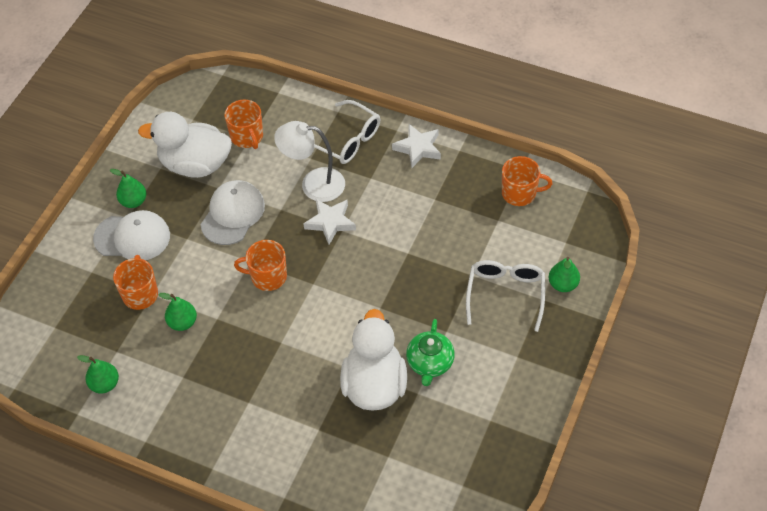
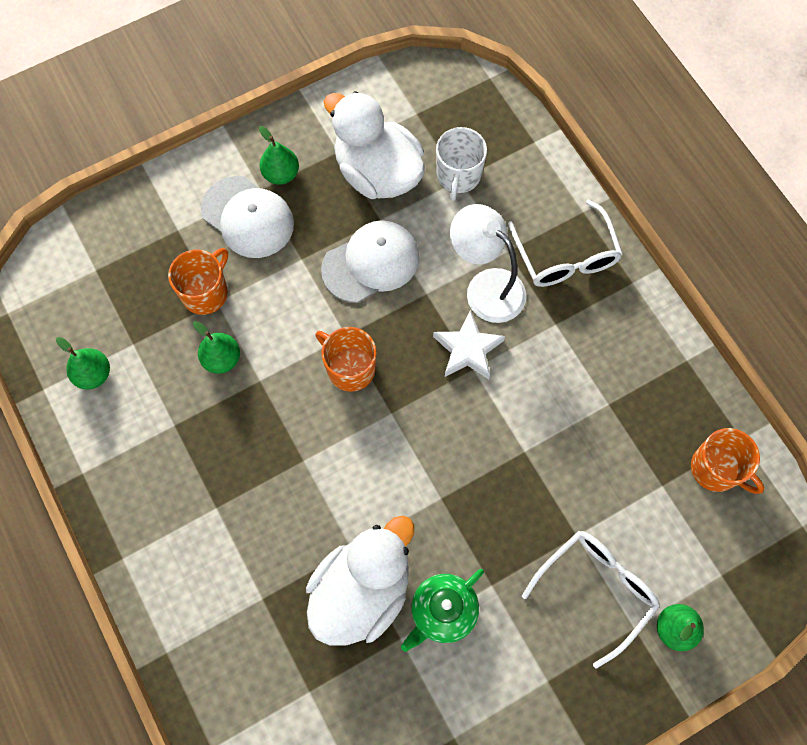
camera: 35 degrees right, 15 degrees up
orange mug [224,100,263,149] -> white mug [436,127,487,201]
white star [392,124,441,168] -> none

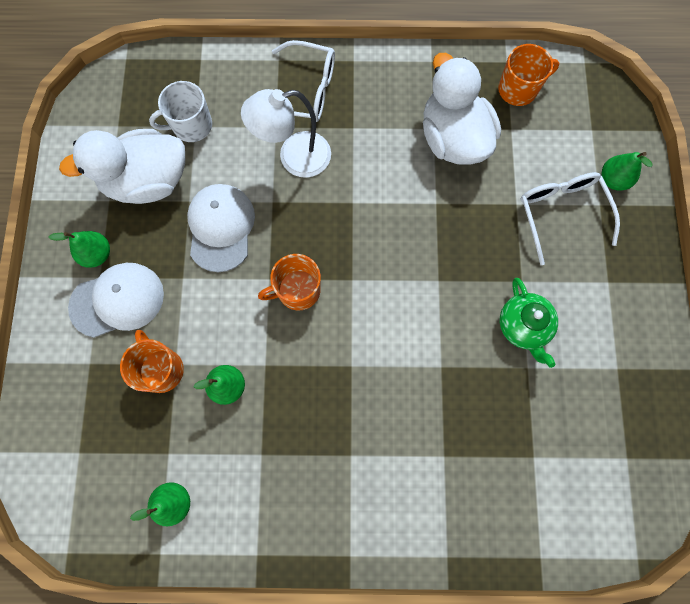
camera: 60 degrees left, 5 degrees up
white duck [306,515,414,646] -> white duck moved to [423,53,501,165]
white star [433,310,505,379] -> none
white mug [436,127,487,201] -> white mug turned 120 degrees clockwise [149,81,212,142]

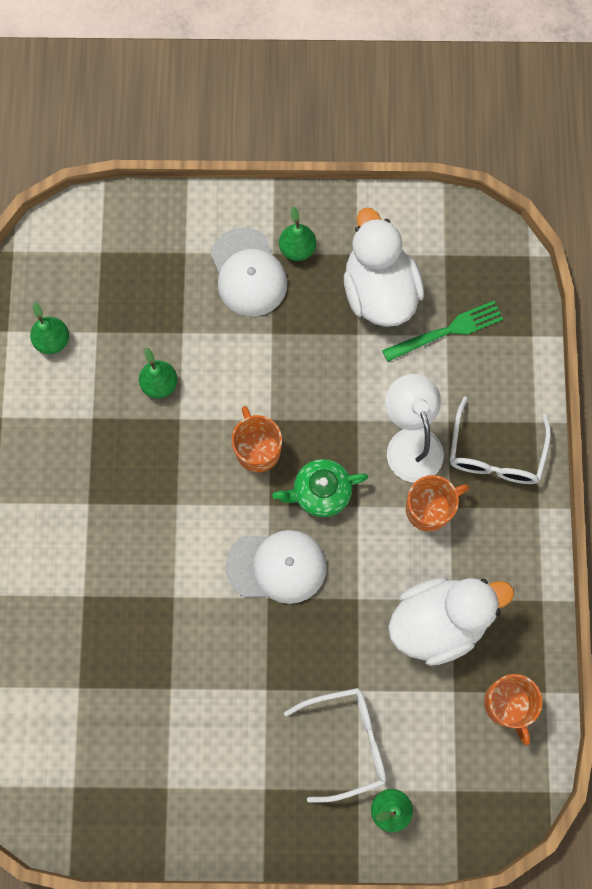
camera: 90 degrees right, 0 degrees up
orange mug [120,330,184,393] -> orange mug moved to [406,475,469,531]
white mug [149,81,212,142] -> green fork [382,301,503,362]
white cap [187,184,255,272] -> white cap moved to [225,530,327,604]
green teapot [500,278,558,368] -> green teapot moved to [272,459,368,517]

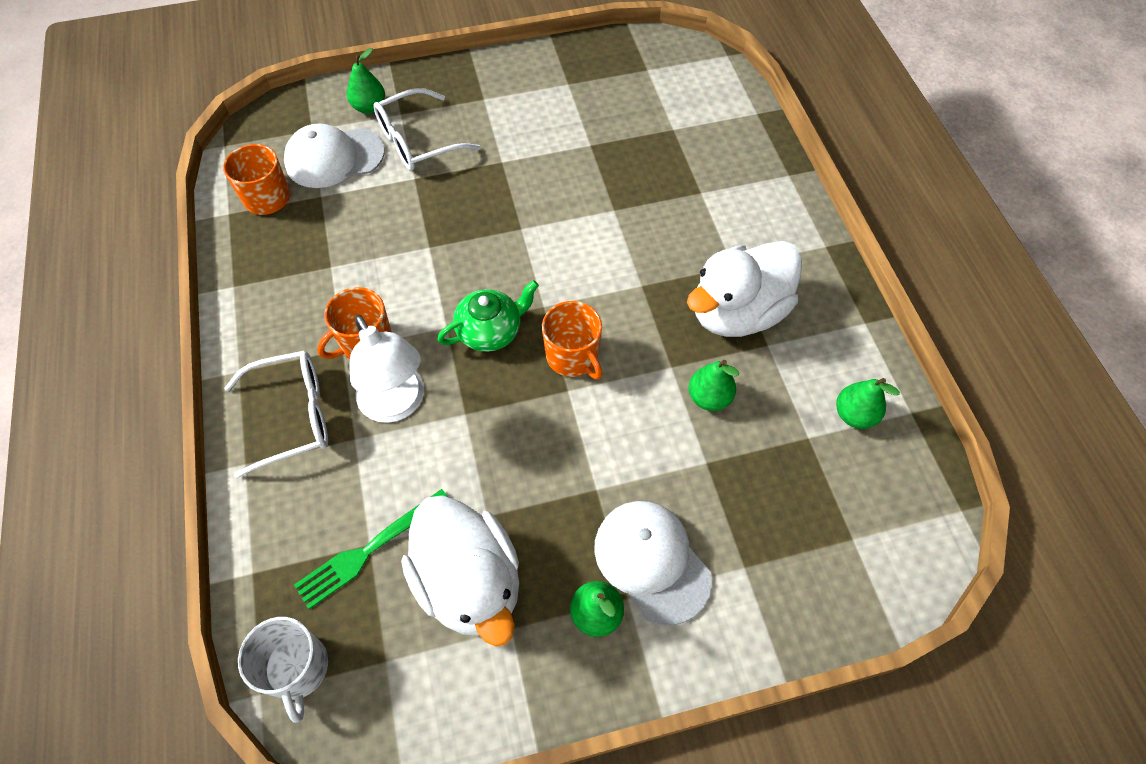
camera: 165 degrees right, 15 degrees down
white cap [225,530,327,604] -> white cap moved to [284,123,384,188]
white duck [389,578,514,666] -> white duck moved to [687,241,802,337]
white glasses [450,396,551,484] -> white glasses turned 75 degrees clockwise [224,351,328,478]
none -> white mug [238,617,328,723]

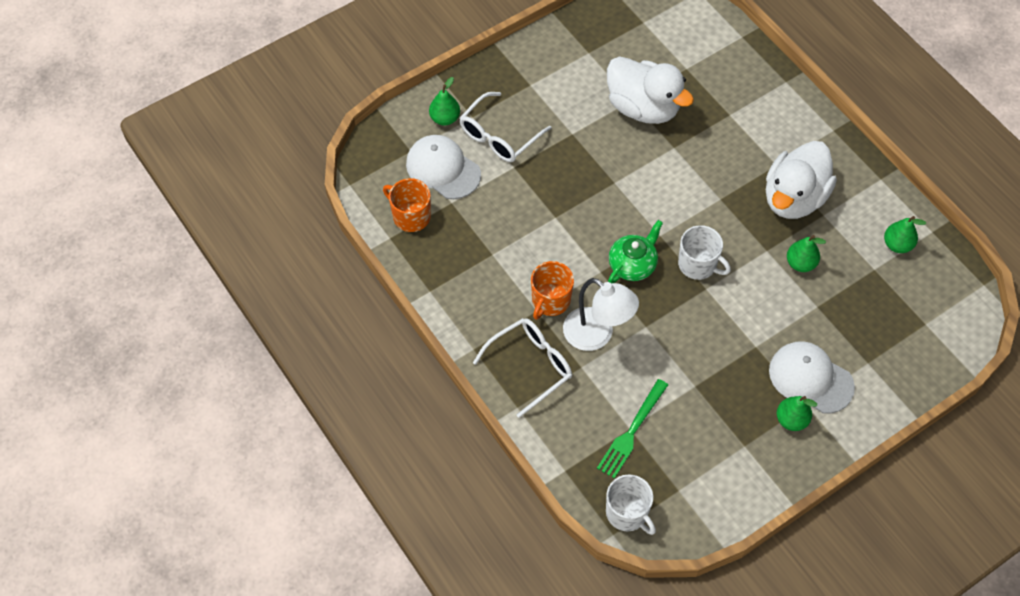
camera: 20 degrees left, 0 degrees up
white cap [284,123,384,188] -> white cap turned 75 degrees clockwise [406,135,481,199]
white duck [401,495,519,647] -> white duck moved to [607,56,694,124]
orange mug [542,301,603,380] -> white mug [678,225,731,280]

